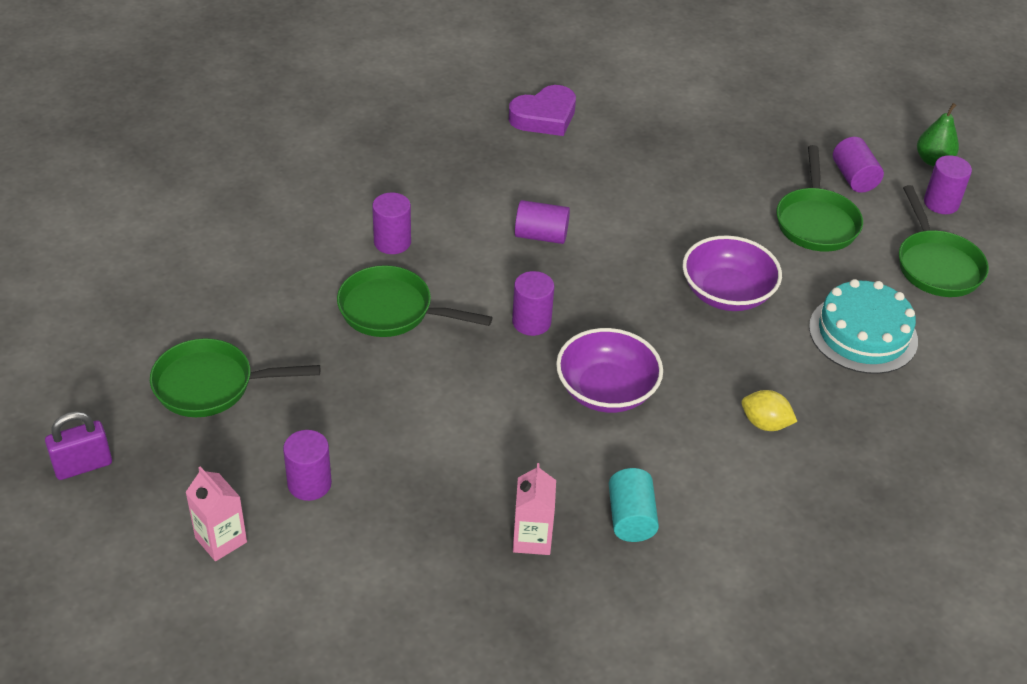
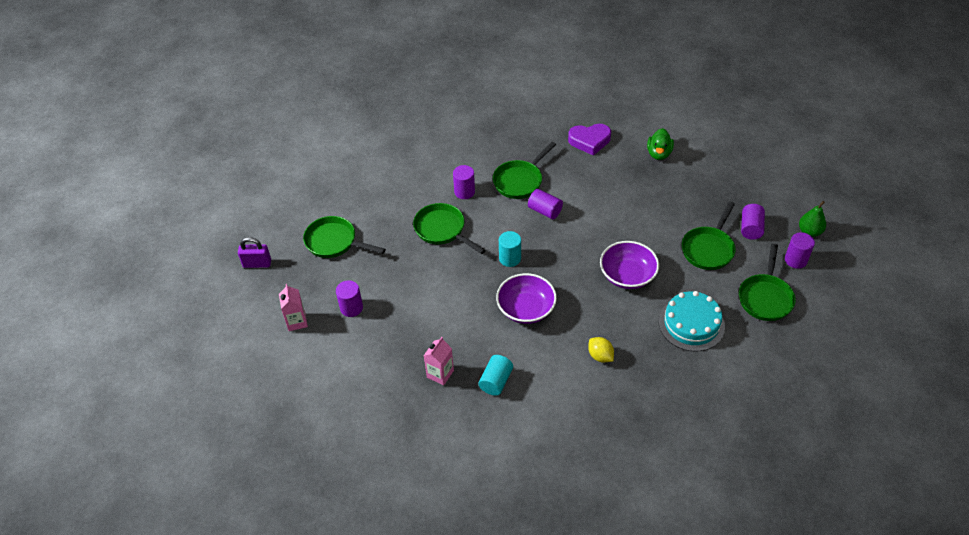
camera: 30 degrees right, 5 degrees up
purple cylinder [512,271,554,336] -> turquoise cylinder [499,231,521,267]
none -> green pan [493,142,556,199]
none -> green duck [647,128,674,160]

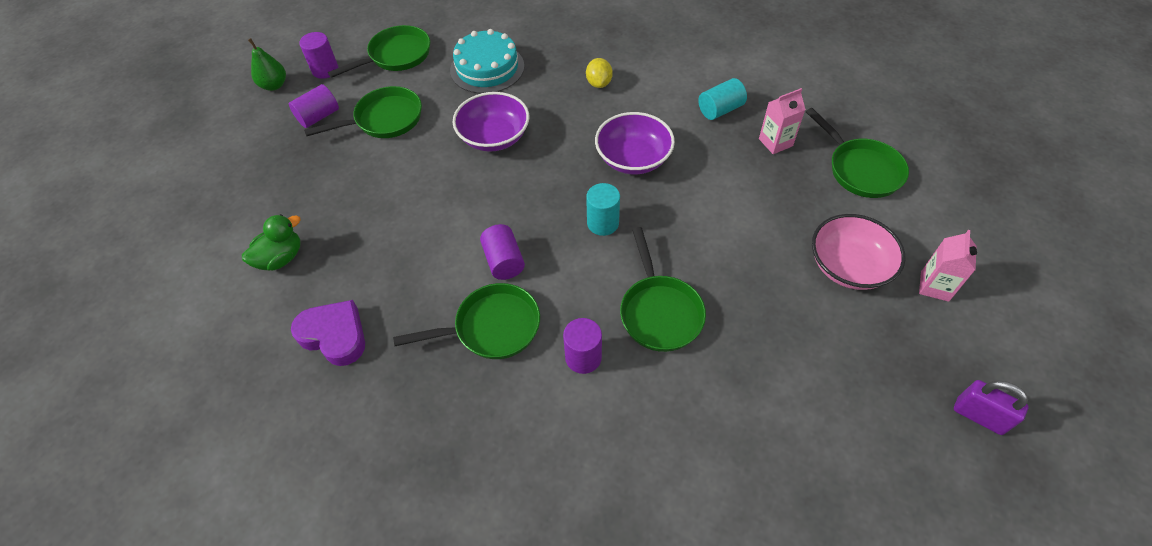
camera: 145 degrees left, 5 degrees up
green pan [303,216,386,258] -> green pan moved to [806,108,909,198]
purple cylinder [336,280,363,317] -> pink bowl [812,214,906,290]

